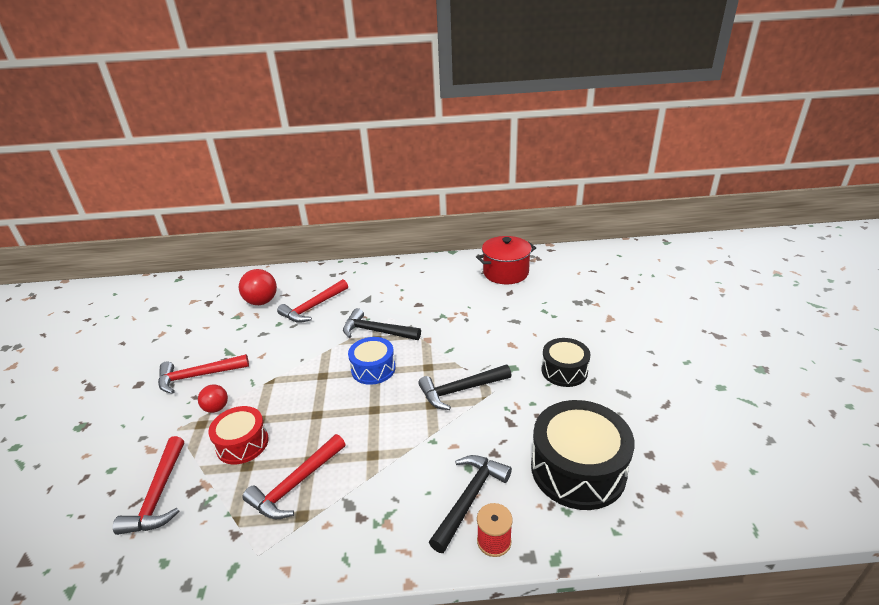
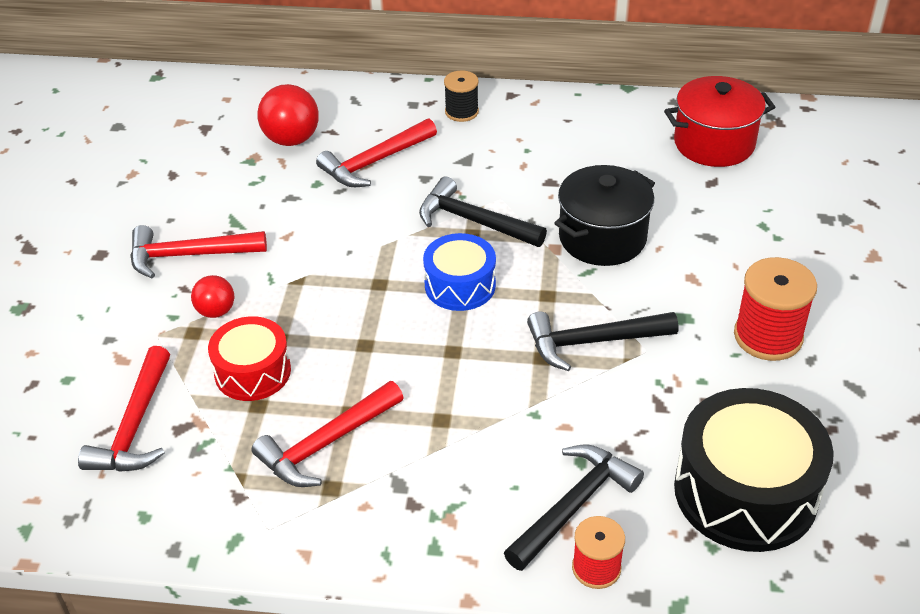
camera: 10 degrees right, 10 degrees up
black drum [541,338,591,387] -> red spool [734,257,817,361]
none -> black spool [444,70,479,122]
none -> black pot [554,165,655,266]

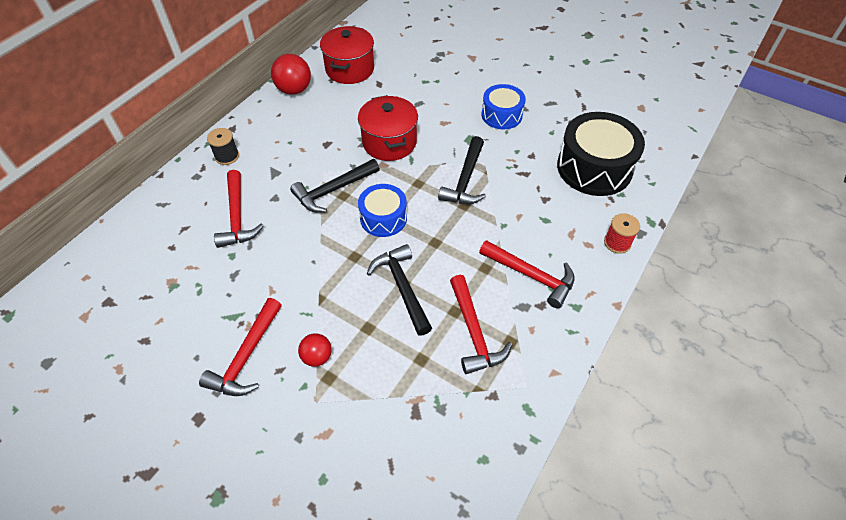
camera: 65 degrees left, 10 degrees up
red hammer [78,346,170,472] -> red hammer moved to [479,240,575,308]
red drum [208,316,291,401] -> none
red ball [257,84,319,146] -> red ball moved to [271,54,311,95]
black hammer [504,445,644,571] -> black hammer moved to [367,244,432,336]
black pot [554,165,655,266] -> red pot [358,95,418,161]
red spool [734,257,817,361] -> blue drum [482,84,526,130]

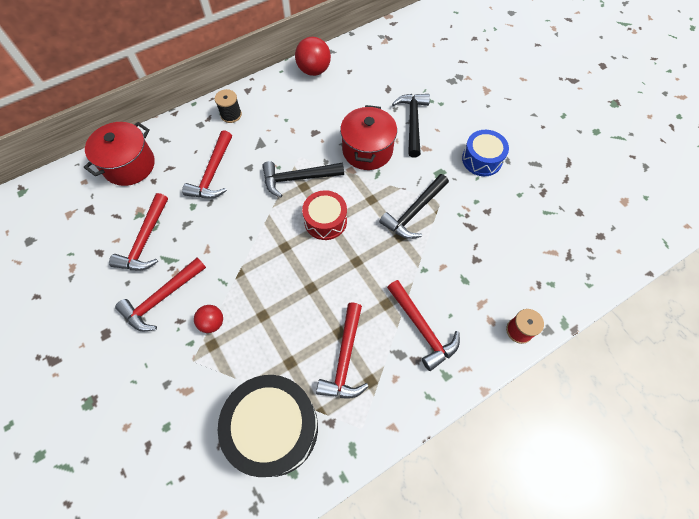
camera: 25 degrees right, 10 degrees up
red pot [320,26,374,84] -> red pot moved to [84,122,155,186]
blue drum [358,184,407,237] -> red drum [302,190,347,240]
black hammer [367,244,432,336] -> black hammer moved to [392,94,430,158]
black drum [557,112,645,196] -> black drum moved to [218,375,318,477]
none -> red hammer [109,193,168,270]

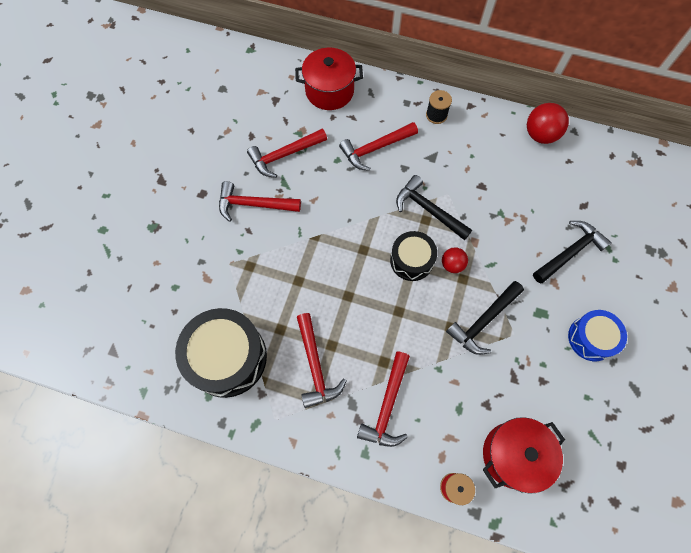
camera: 50 degrees right, 5 degrees up
red ball [194,305,223,333] -> red ball moved to [442,247,468,273]
red drum [302,190,347,240] -> black drum [390,231,437,281]
red hammer [316,302,369,398] -> red hammer turned 75 degrees counterclockwise [297,313,347,408]
red pot [340,105,397,170] -> red pot moved to [483,417,565,494]
black hammer [379,174,449,239] -> black hammer turned 45 degrees counterclockwise [446,281,524,355]

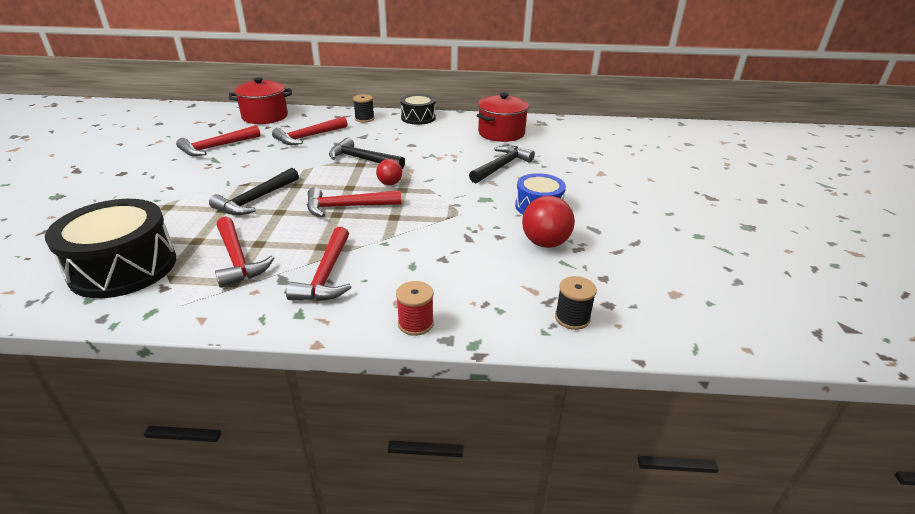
camera: 15 degrees left, 35 degrees down
red hammer [219,181,301,222] -> red hammer moved to [307,187,401,217]
black drum [390,231,437,281] -> black drum moved to [400,94,436,125]
black hammer [446,281,524,355] -> black hammer moved to [209,168,299,215]
red pot [483,417,565,494] -> red pot moved to [476,93,529,142]
red ball [527,103,569,144] -> red ball moved to [522,196,575,248]
none -> black spool [555,276,597,330]

